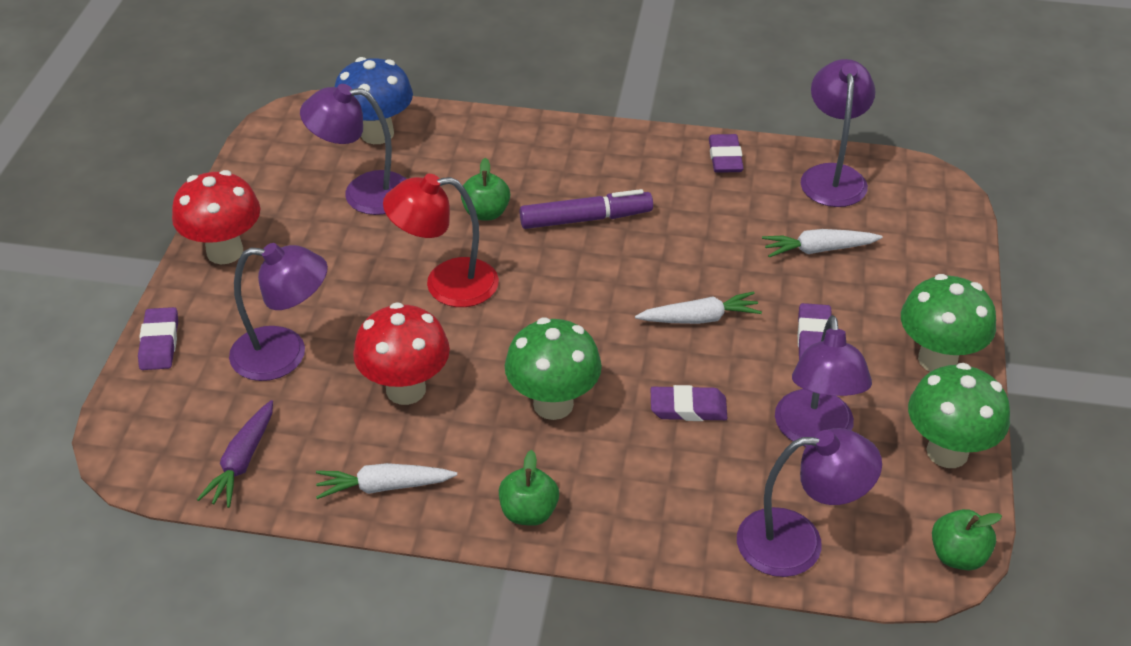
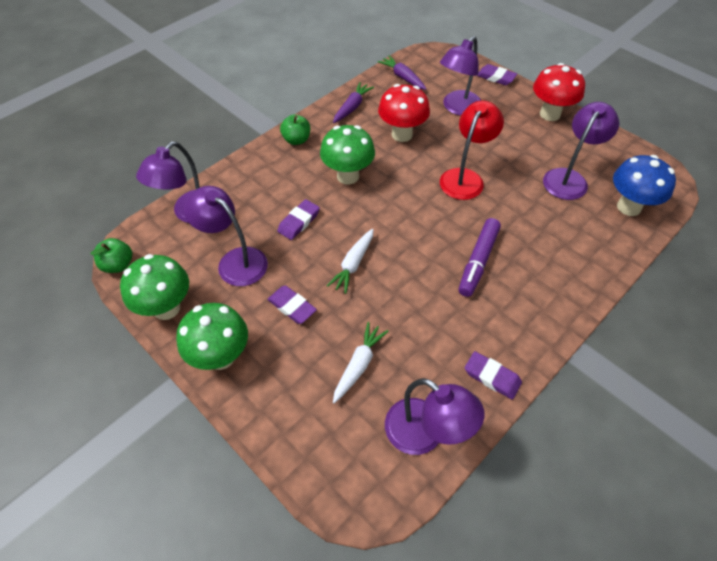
camera: 125 degrees right, 10 degrees up
white carrot [316,463,457,499] -> purple carrot [333,82,374,123]
green apple [461,158,510,220] -> none

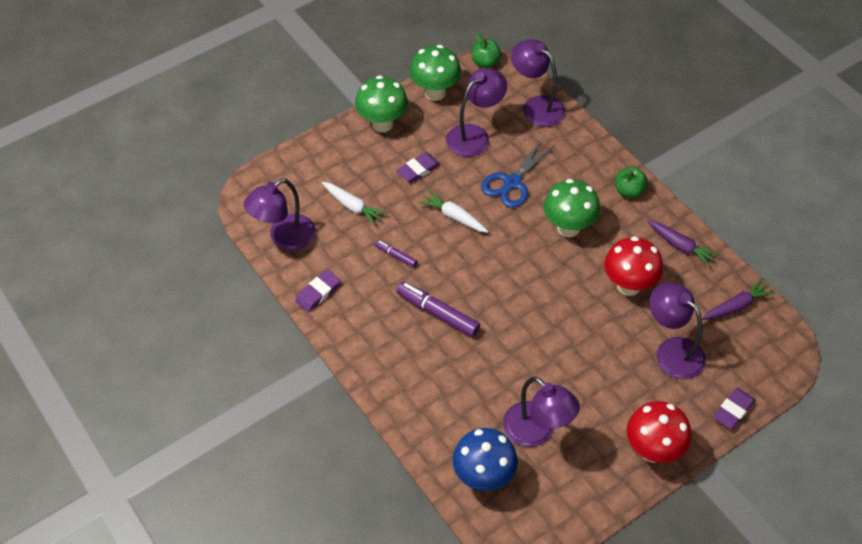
camera: 100 degrees right, 0 degrees up
purple eraser [277,199,320,240] -> blue scissors [481,139,555,208]
red lamp [440,101,504,200] -> none
none -> purple marker [375,240,417,267]

